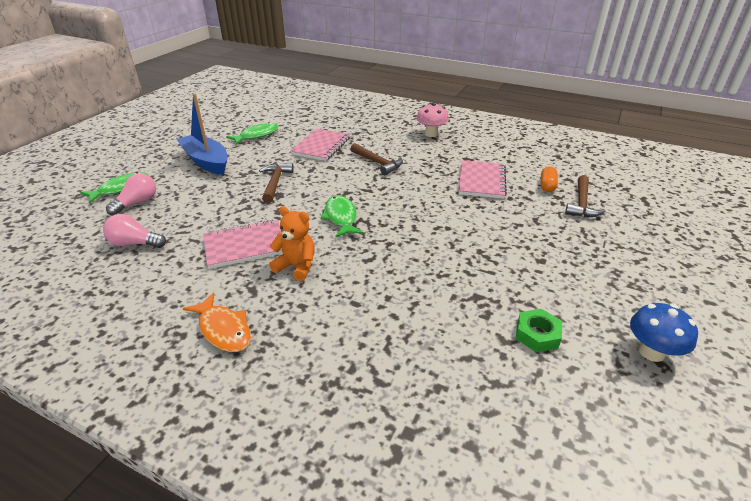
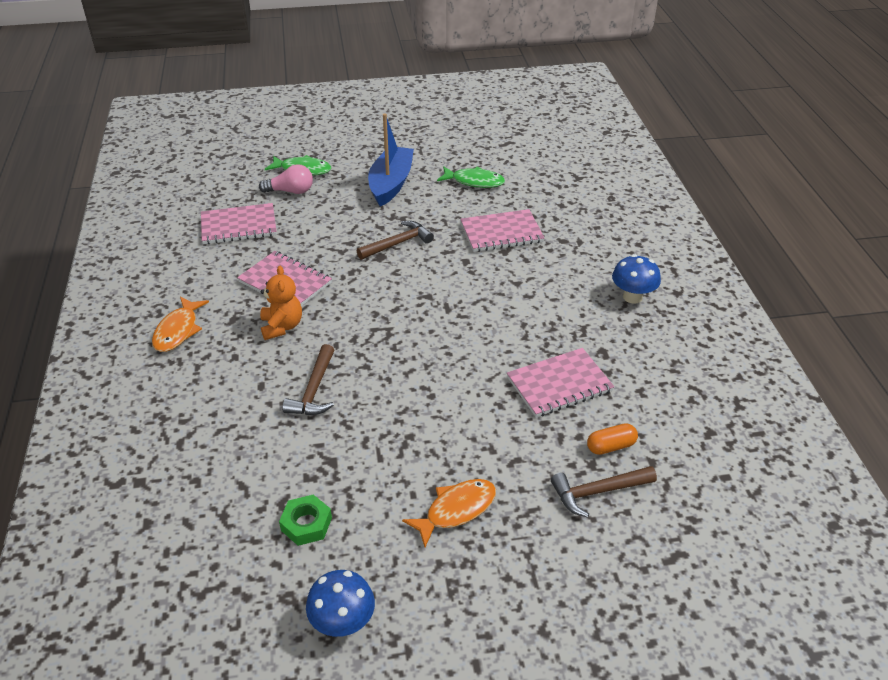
camera: 55 degrees right, 5 degrees up
pink light bulb [103,214,166,248] -> pink notebook [201,203,277,244]
green fish [320,195,363,238] -> none
brown hammer [350,143,403,175] -> brown hammer moved to [282,344,334,415]
pink mushroom [416,103,449,137] -> blue mushroom [612,254,661,304]
none -> orange fish [402,479,496,547]

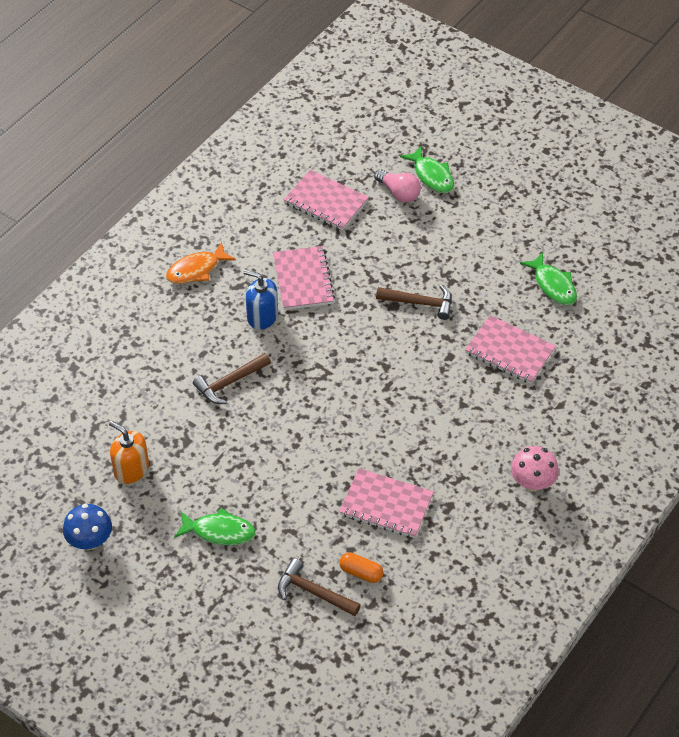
camera: 45 degrees right, 10 degrees up
orange teddy bear [260,266,302,340] -> blue soap dispenser [243,270,278,330]
green nut [279,494,332,546] -> orange soap dispenser [109,421,149,484]
blue boat [368,114,414,207] -> none
orange fish [402,479,496,547] -> green fish [174,508,256,545]
blue mushroom [612,254,661,304] -> pink mushroom [511,446,559,491]

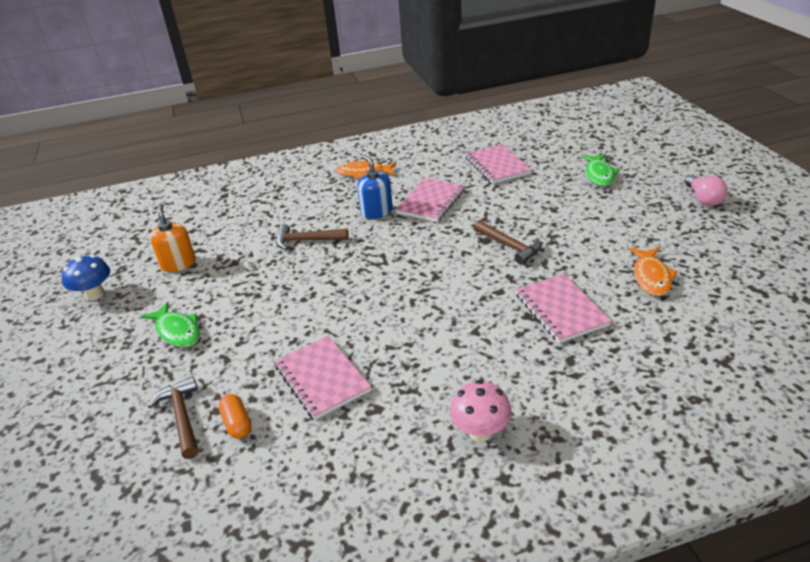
camera: 40 degrees right, 15 degrees down
pink light bulb [374,169,421,203] -> pink light bulb moved to [685,175,728,206]
green fish [520,252,577,305] -> orange fish [629,248,677,296]

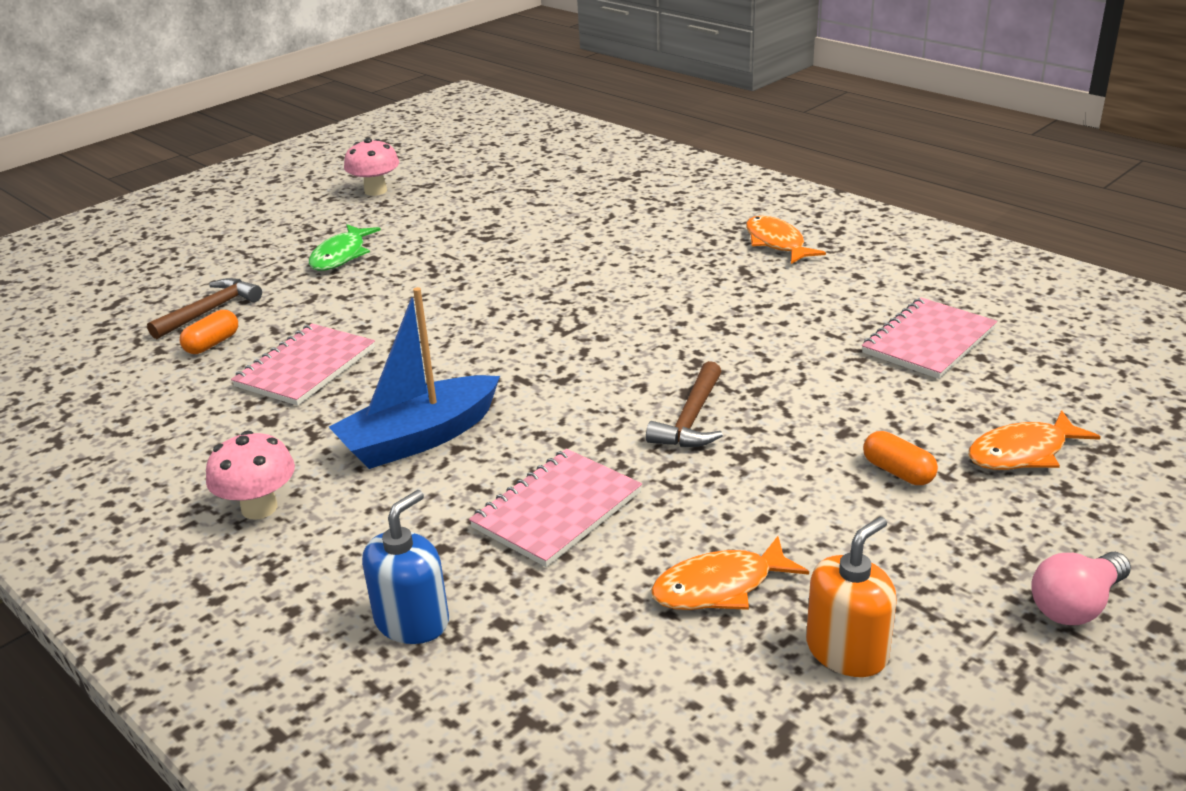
camera: 60 degrees right, 5 degrees down
blue mushroom [62,255,110,301] -> pink mushroom [344,138,399,196]
orange soap dispenser [149,204,196,272] -> orange soap dispenser moved to [806,517,897,677]
brown hammer [276,224,349,250] -> none
blue soap dispenser [357,155,393,219] -> blue soap dispenser moved to [362,490,449,644]
pink notebook [395,178,465,222] -> none
green fish [582,154,620,186] -> orange fish [968,410,1101,470]
none -> blue boat [329,287,500,469]
none -> orange capsule [863,431,938,485]

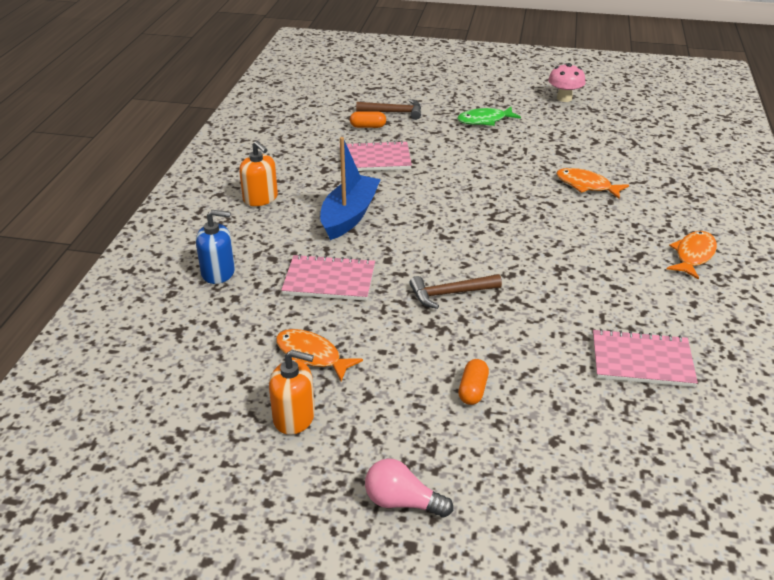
camera: 55 degrees right, 5 degrees up
pink mushroom [206,431,295,520] -> orange soap dispenser [239,141,278,206]
blue boat [329,287,500,469] -> blue boat turned 90 degrees clockwise [320,137,381,240]
orange fish [968,410,1101,470] -> orange fish moved to [556,168,629,199]

